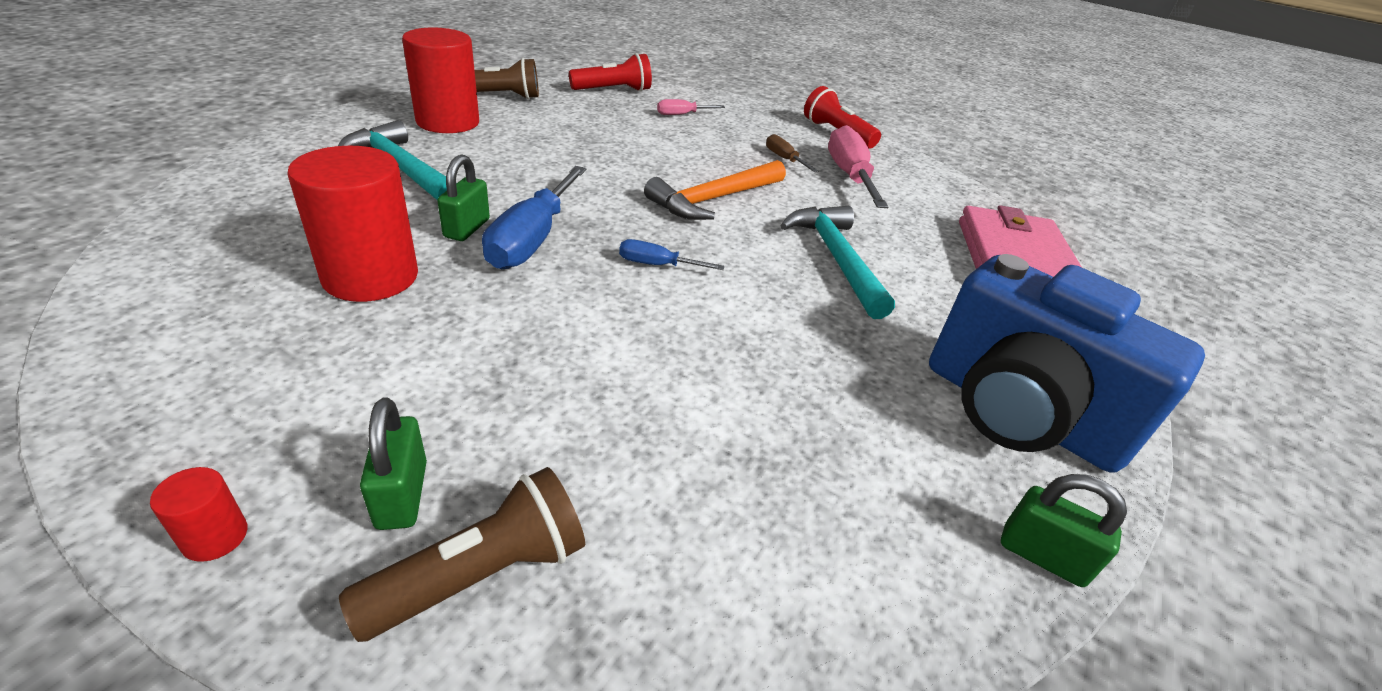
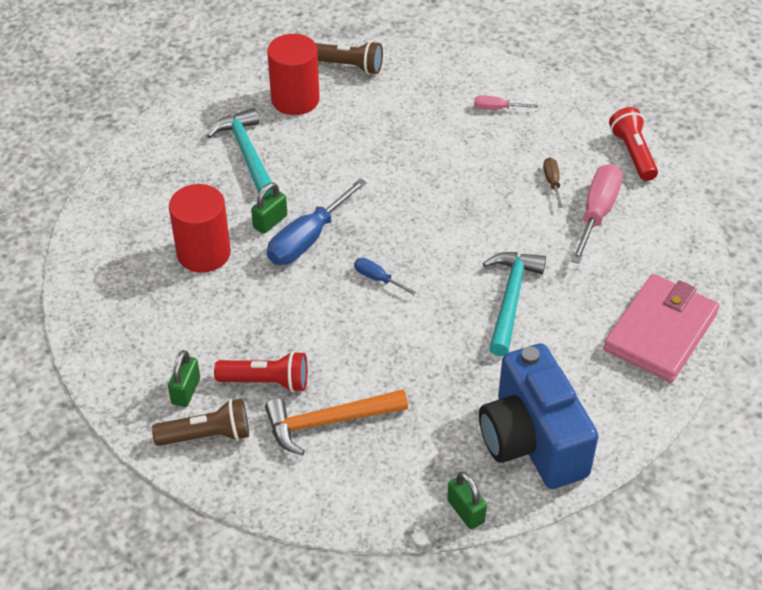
camera: 30 degrees right, 10 degrees up
red cylinder [150,467,247,562] -> none
red flashlight [569,53,652,92] -> red flashlight moved to [214,351,308,392]
orange hammer [644,160,786,220] -> orange hammer moved to [265,389,408,456]

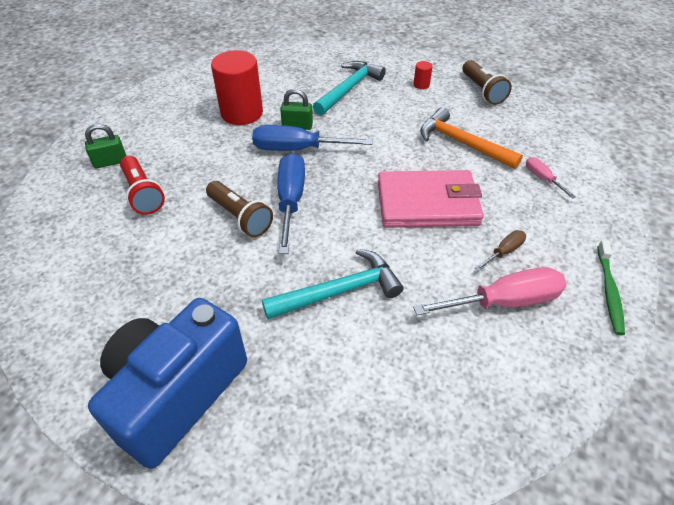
camera: 55 degrees right, 0 degrees up
brown flashlight [152,398,249,446] -> brown flashlight moved to [206,181,273,237]
orange hammer [265,389,408,456] -> orange hammer moved to [420,107,523,169]
red cylinder [267,34,320,115] -> red cylinder [414,61,433,89], size x0.41
blue screwdriver [354,258,417,295] -> blue screwdriver [277,153,305,254], size x1.98
green padlock [447,471,487,529] -> none
pink wallet [603,274,719,382] -> pink wallet moved to [378,170,484,228]
red flashlight [609,107,658,181] -> green toothbrush [597,240,625,335]

